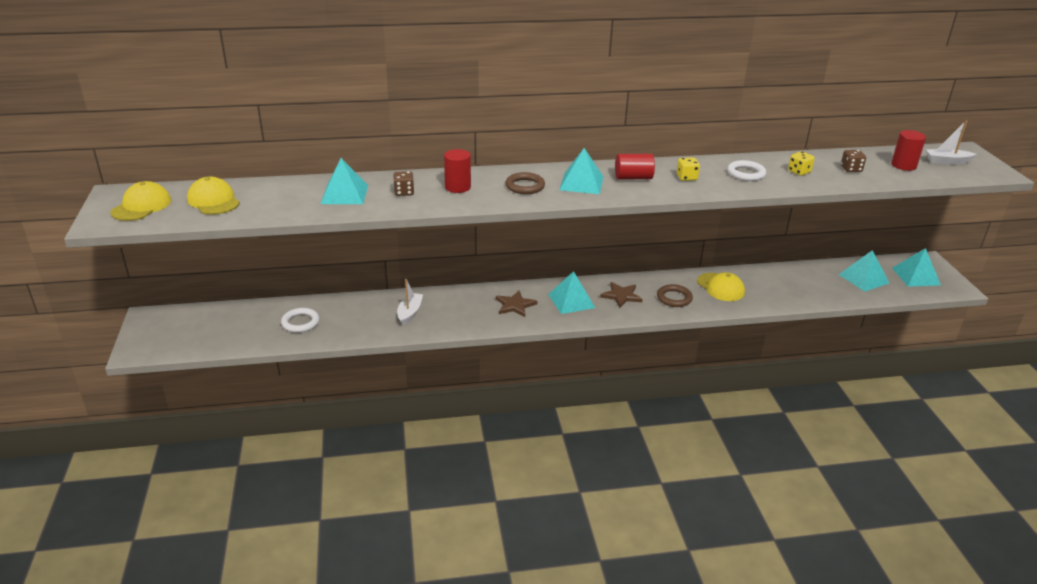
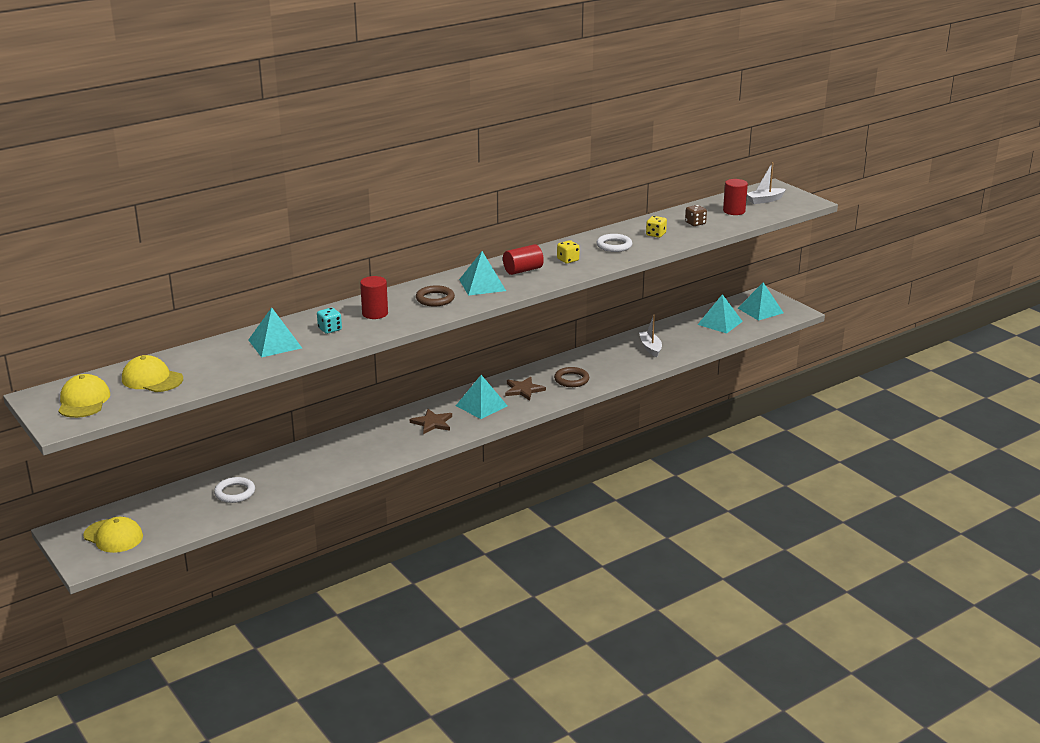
camera: 25 degrees left, 5 degrees down
brown dice [393,171,414,196] -> turquoise dice [317,308,342,334]
white boat [397,279,423,325] -> white boat moved to [639,314,662,357]
yellow cap [697,272,745,301] -> yellow cap moved to [83,517,143,553]

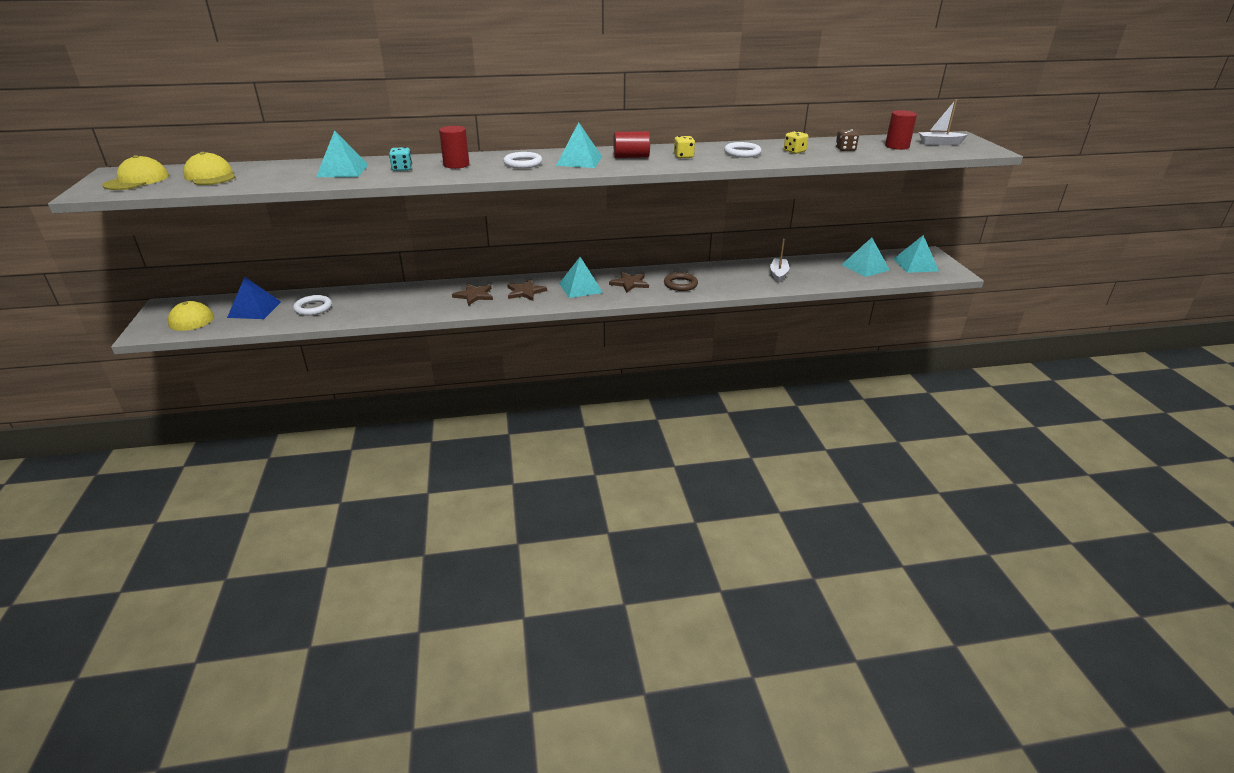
camera: 25 degrees right, 5 degrees up
brown ring [416,285,455,307] -> white ring [503,152,542,169]
none -> blue pyramid [227,277,281,319]
none -> brown star [452,284,493,306]

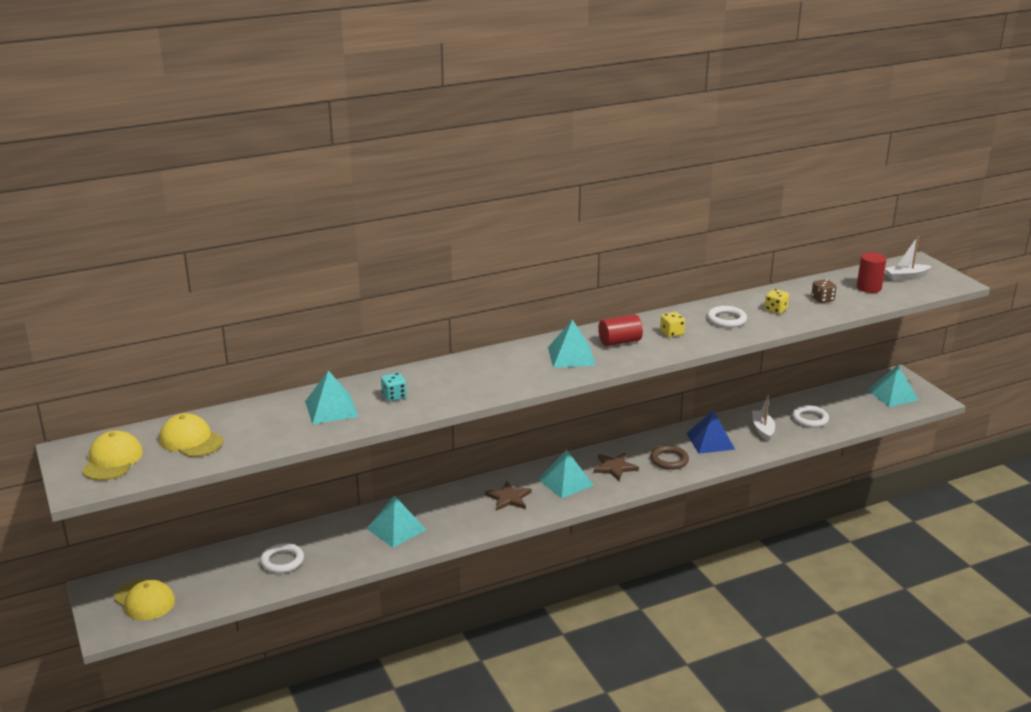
camera: 15 degrees left, 5 degrees down
blue pyramid [227,277,281,319] -> blue pyramid moved to [686,410,735,454]
red cylinder [439,126,469,169] -> none
brown star [452,284,493,306] -> none
white ring [503,152,542,169] -> white ring moved to [792,405,829,428]
turquoise pyramid [841,238,890,277] -> turquoise pyramid moved to [367,495,426,548]

